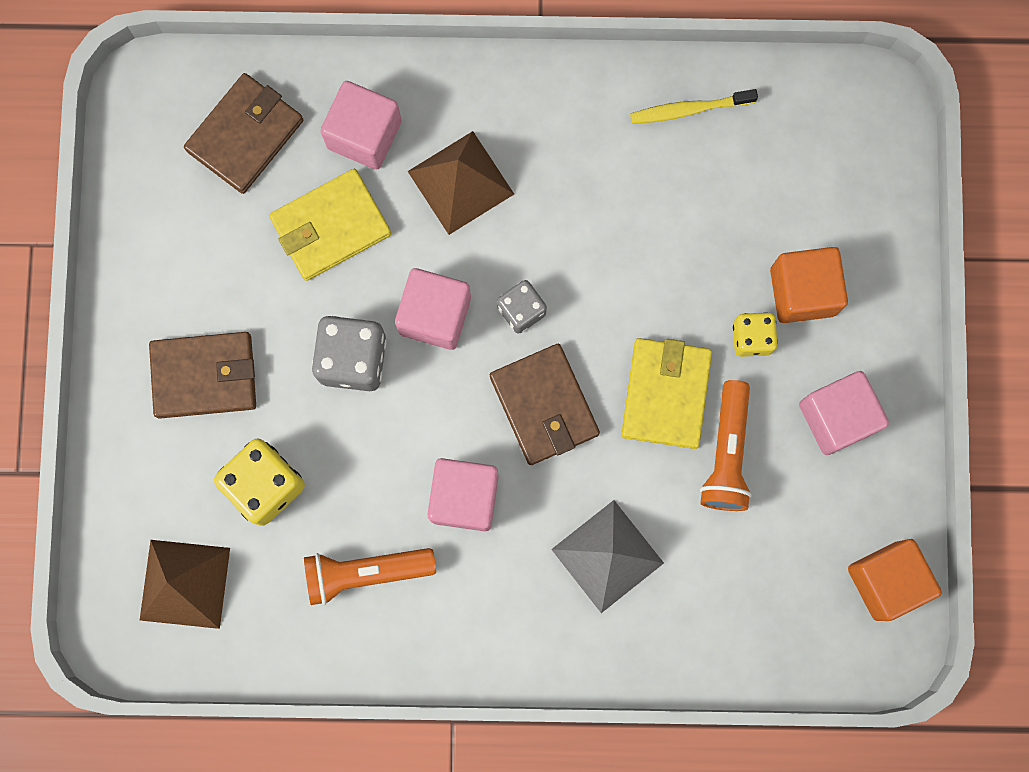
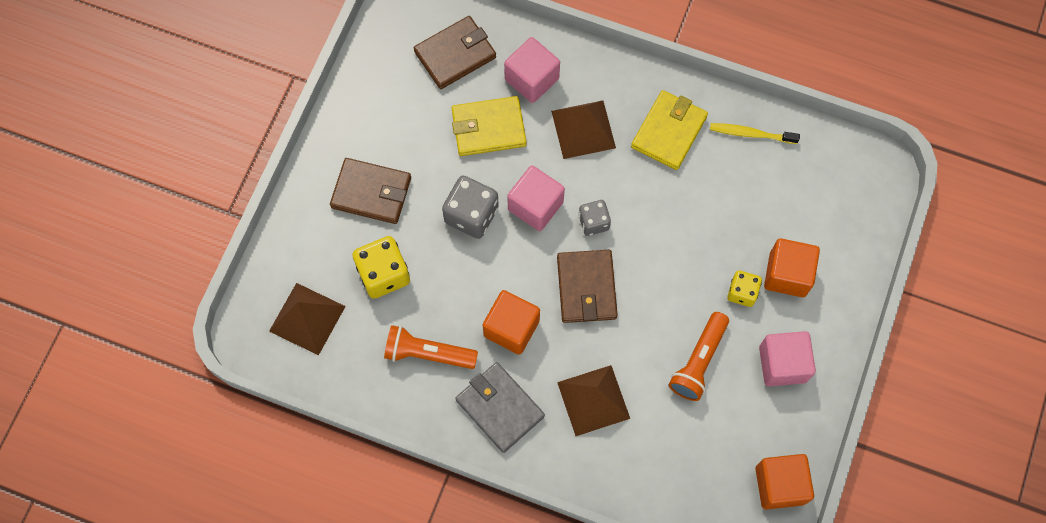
camera: 20 degrees right, 10 degrees down
pink cube [427,458,499,531] -> orange cube [483,290,540,355]
grey pyramid [551,500,664,613] -> brown pyramid [557,365,630,436]
yellow wallet [621,338,712,449] -> yellow wallet moved to [631,90,708,170]
none -> grey wallet [456,362,545,453]

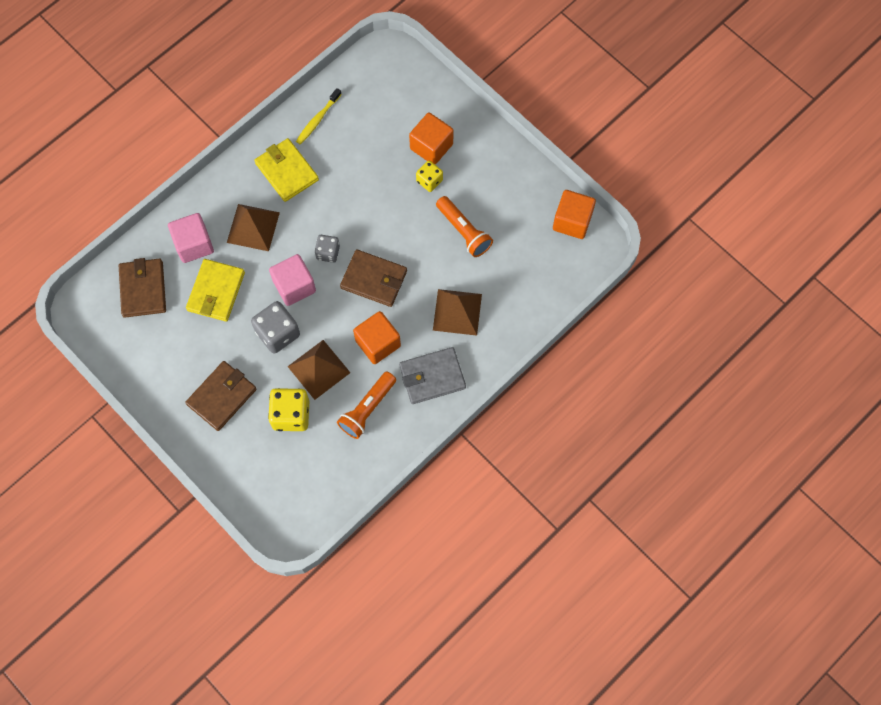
camera: 65 degrees left, 0 degrees up
brown pyramid [269,283,346,355] -> brown pyramid moved to [287,340,350,400]
pink cube [759,331,816,386] -> none

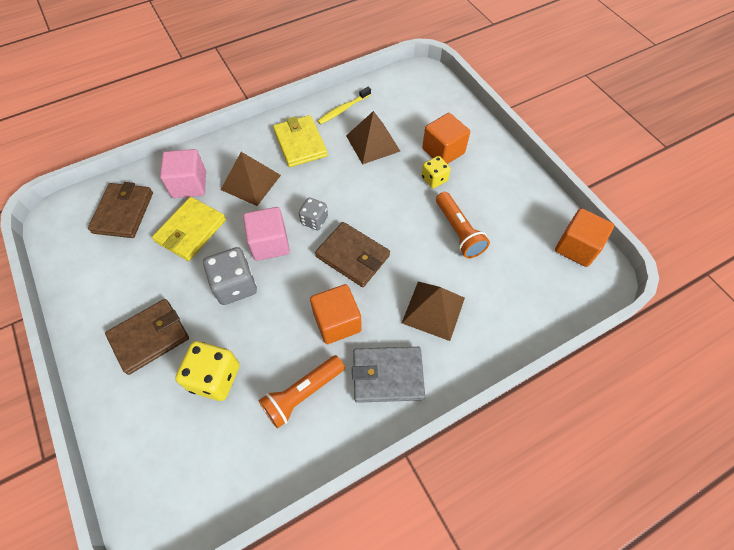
camera: 15 degrees right, 10 degrees down
brown pyramid [287,340,350,400] -> brown pyramid moved to [346,111,400,165]

